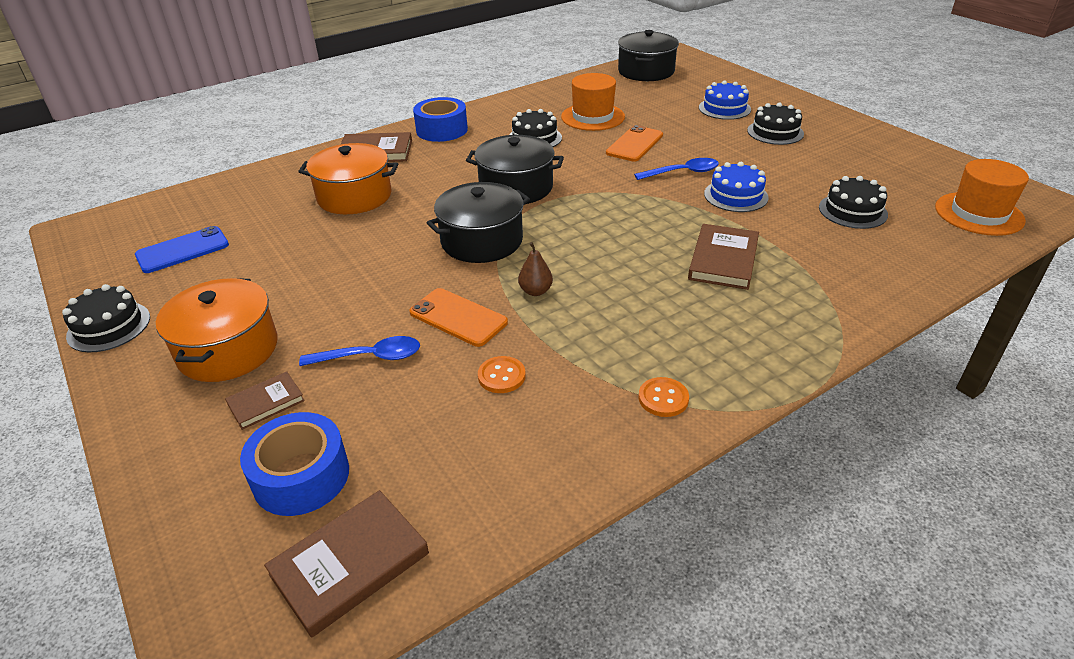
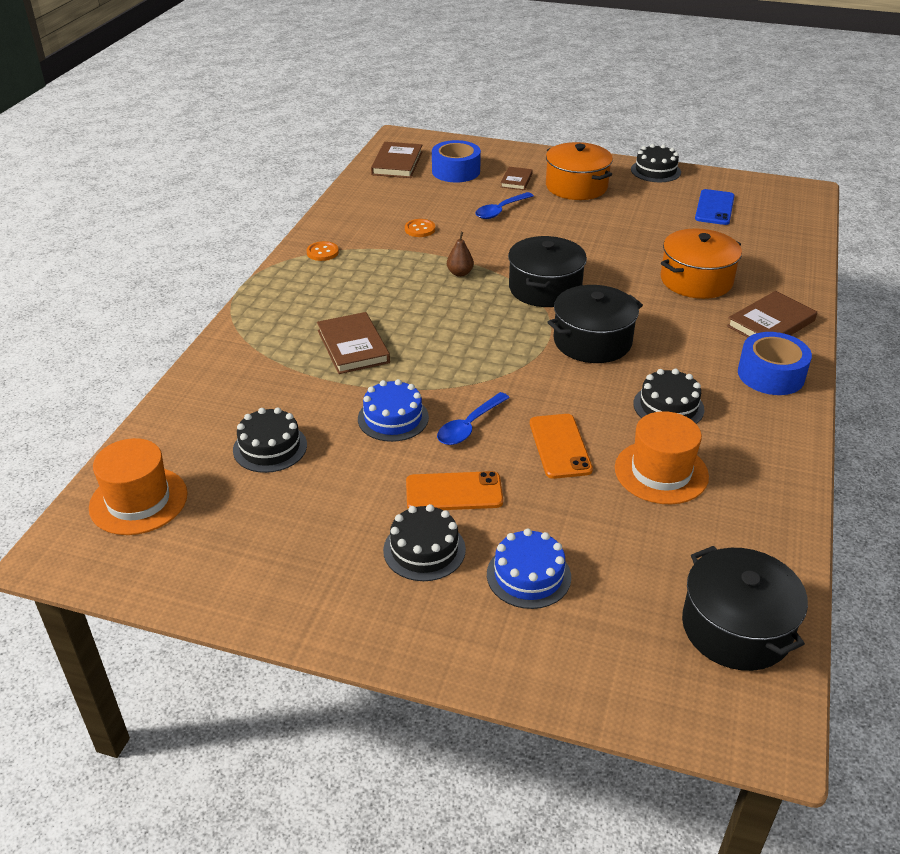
camera: 140 degrees right, 0 degrees up
orange phone [409,288,508,347] -> orange phone moved to [406,471,503,510]

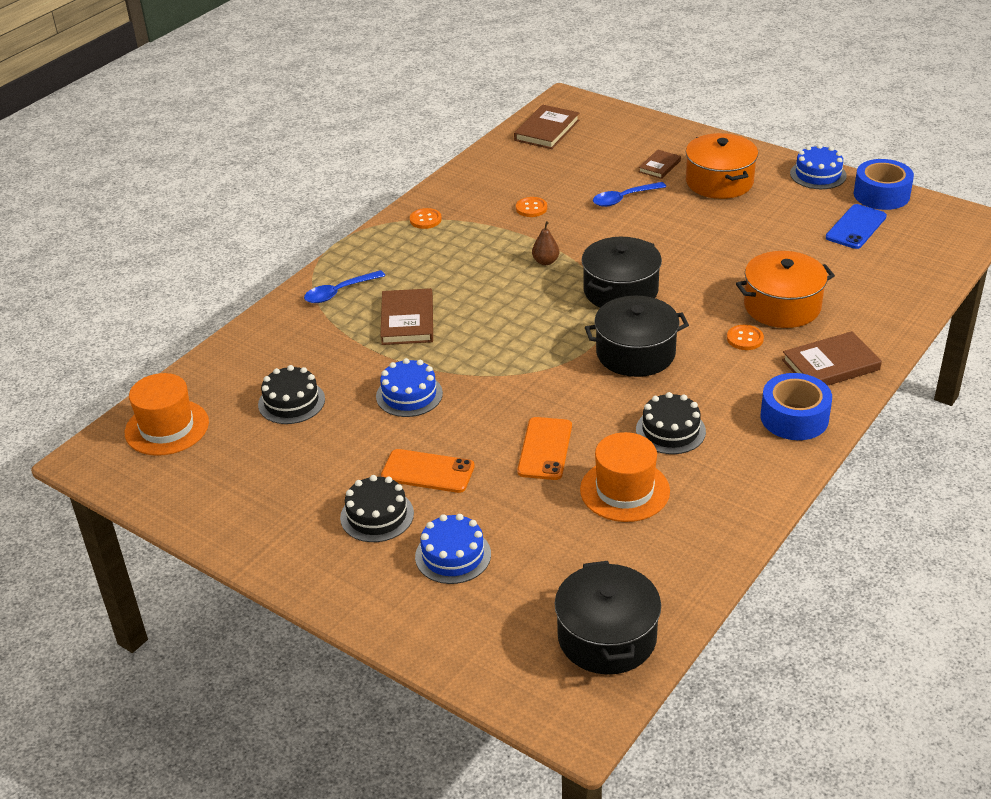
camera: 20 degrees right, 0 degrees up
blue tape [432,140,481,182] -> blue tape moved to [853,159,914,210]
blue spoon [437,392,510,445] -> blue spoon moved to [304,270,385,303]
black cake [631,144,681,182] -> blue cake [790,144,847,189]
none -> orange button [727,325,764,350]

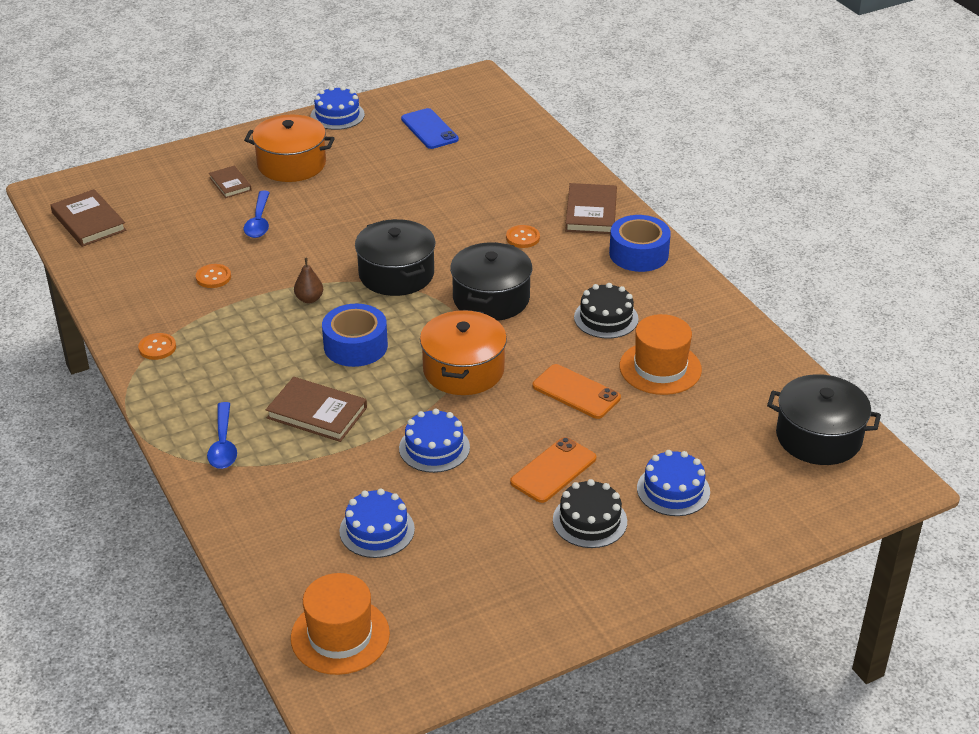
camera: 65 degrees left, 0 degrees up
black cake [258,365,325,424] -> blue cake [340,489,415,558]
orange pot [736,251,835,328] -> orange pot moved to [420,310,507,395]
blue tape [853,159,914,210] -> blue tape moved to [322,304,388,367]

